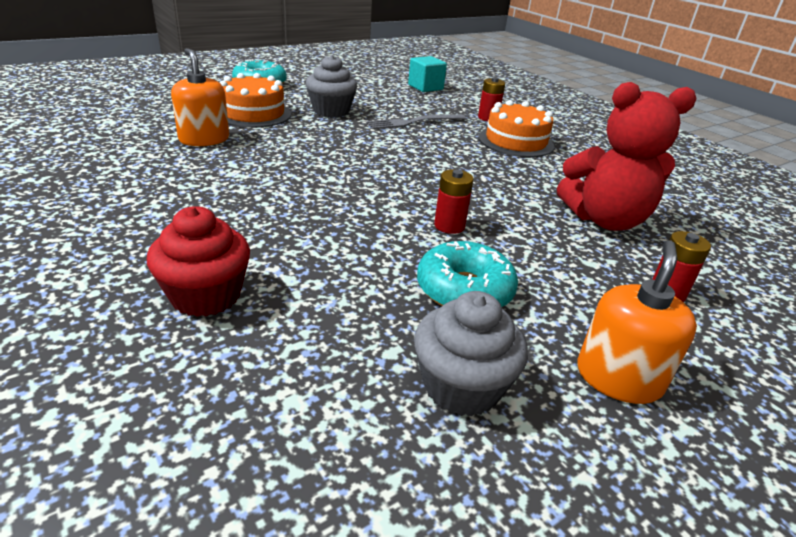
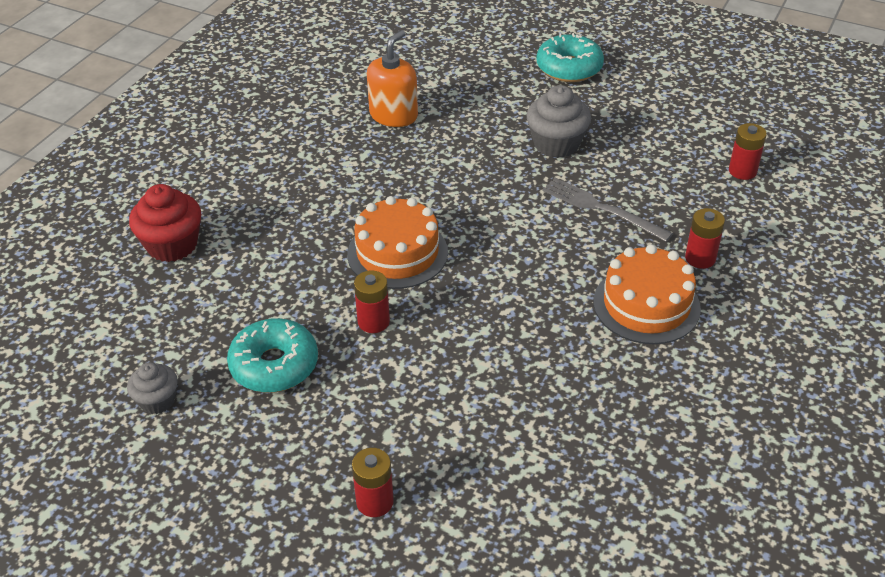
camera: 65 degrees right, 10 degrees up
orange cake [220,73,291,128] -> orange cake moved to [347,196,448,289]
turquoise cube [408,56,447,92] -> red battery [729,123,767,180]
grey cupcake [414,291,528,417] -> grey cupcake [127,362,178,414], size x0.61
red teddy bear [557,82,697,231] -> none
orange soap dispenser [577,240,697,404] -> none

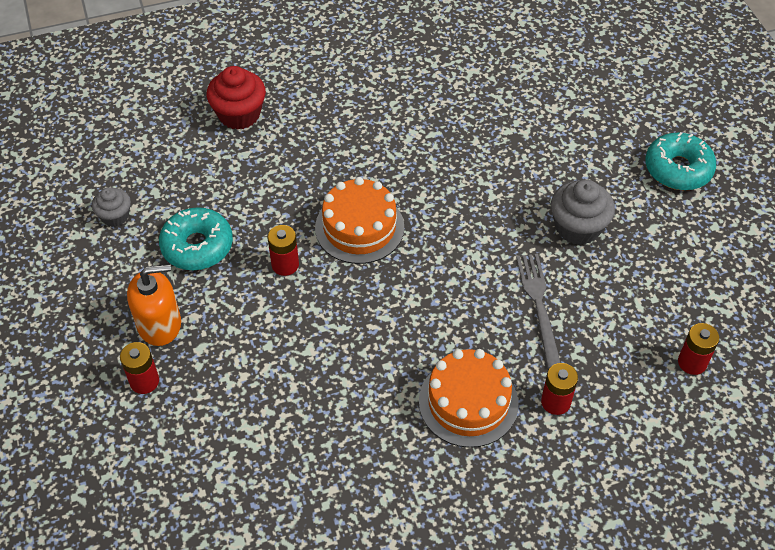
camera: 45 degrees right, 10 degrees up
orange soap dispenser [367,30,418,127] -> orange soap dispenser moved to [127,264,181,346]

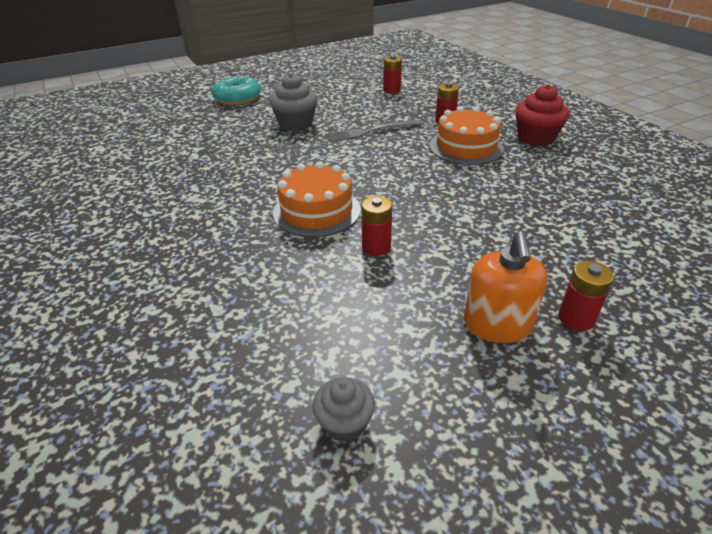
camera: 100 degrees left, 15 degrees down
orange soap dispenser [127,264,181,346] -> orange soap dispenser turned 150 degrees counterclockwise [464,231,548,343]
turquoise donut [159,207,233,270] -> none
red cupcake [207,66,266,130] -> red cupcake moved to [515,84,569,146]

